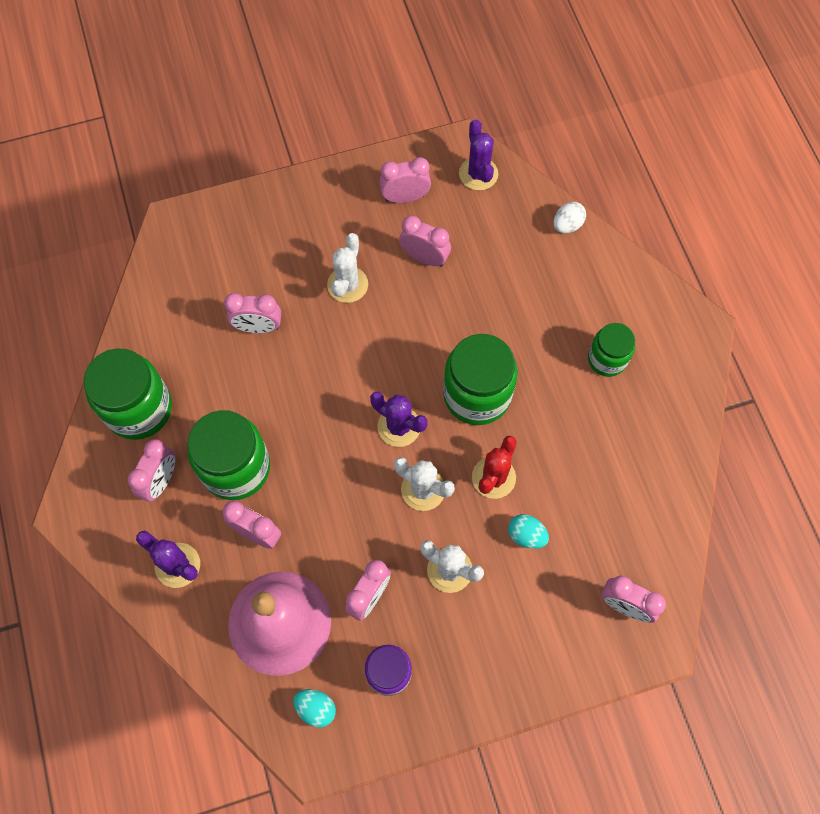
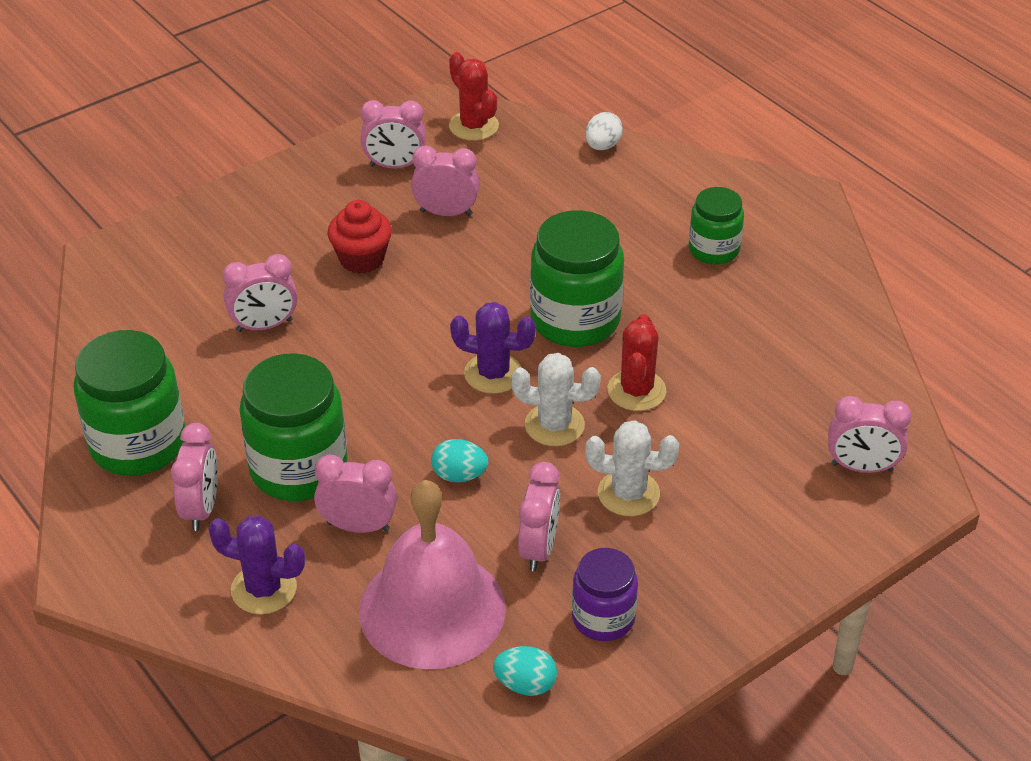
camera: 20 degrees left, 25 degrees down
white cactus [327,233,368,303] -> red cupcake [328,200,392,274]
pink clock [379,157,431,203] -> pink clock turned 150 degrees counterclockwise [360,100,426,169]
purple cactus [459,120,498,191] -> red cactus [449,52,499,141]
turquoise egg [508,514,549,549] -> turquoise egg moved to [431,439,488,482]

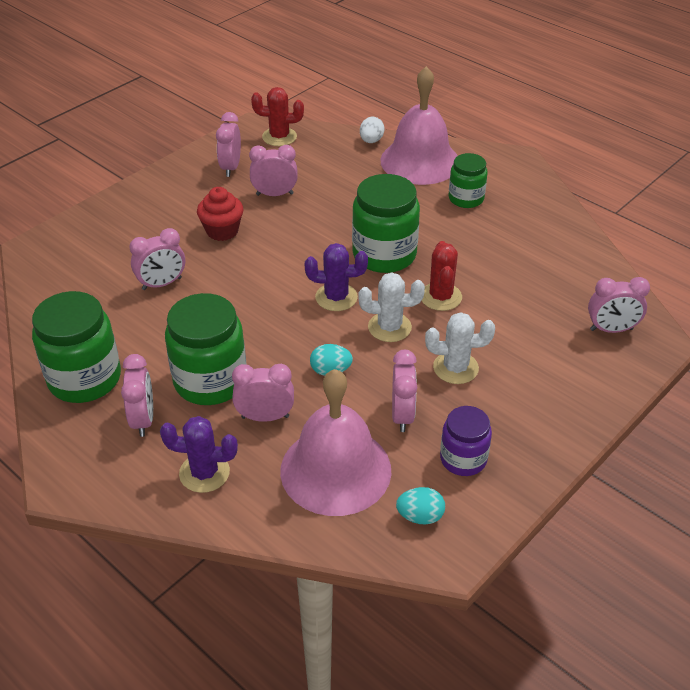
camera: 10 degrees left, 0 degrees up
pink clock [360,100,426,169] -> pink clock turned 105 degrees clockwise [216,112,241,177]
red cactus [449,52,499,141] -> red cactus turned 45 degrees counterclockwise [251,87,304,146]
none -> pink bell [380,66,458,185]

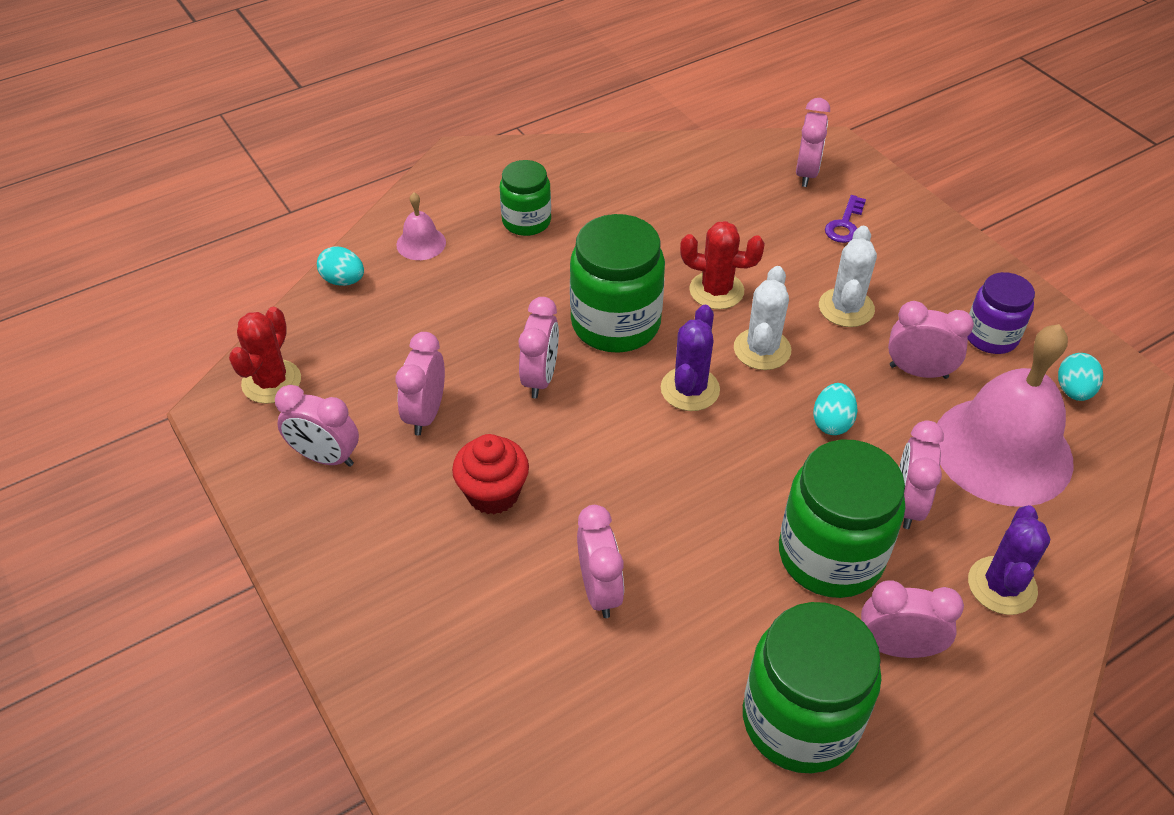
camera: 75 degrees left, 5 degrees up
white egg [360,117,384,143] -> turquoise egg [317,246,364,286]
pink bell [380,66,458,185] -> pink bell [396,193,446,260], size x0.42
none -> pink clock [519,297,559,398]
none -> purple key [825,195,866,243]

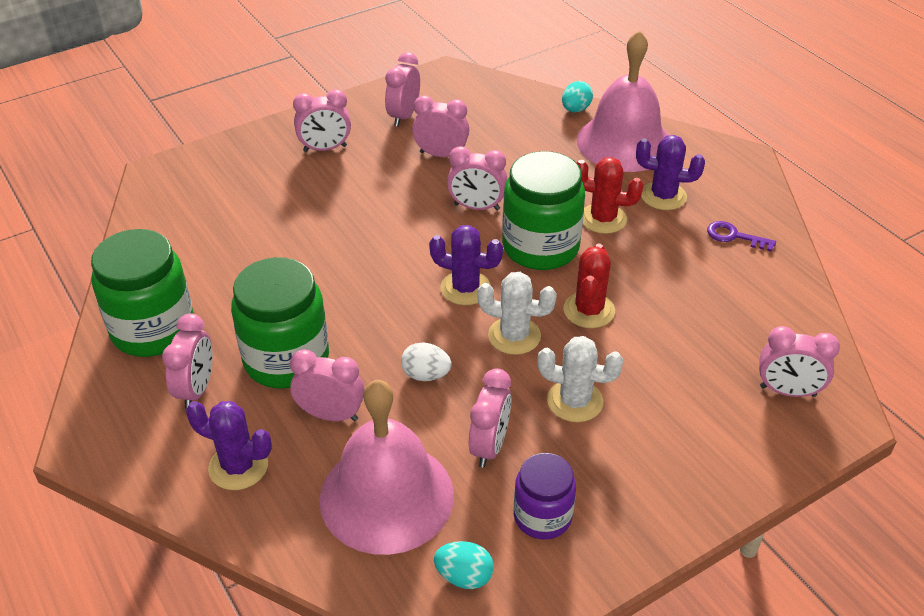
camera: 90 degrees right, 5 degrees down
red cactus [229,307,301,404] -> red cactus moved to [577,157,643,234]
pink bell [396,193,446,260] -> pink bell [577,30,669,172], size x2.36
red cupcake [452,434,529,514] -> none
green jar [500,160,551,236] -> purple cactus [636,135,705,210]
pink clock [577,505,624,618] -> pink clock moved to [293,89,351,152]
turquoise egg [813,383,857,435] -> white egg [401,342,452,381]
purple key [825,195,866,243] -> purple key moved to [707,221,776,252]

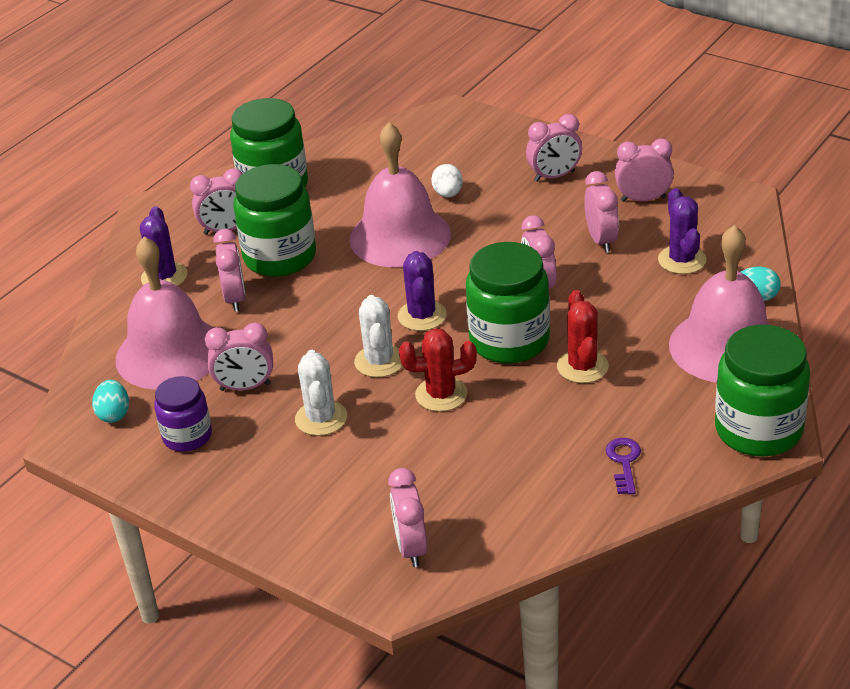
camera: 70 degrees right, 5 degrees down
pink clock [293,89,351,152] -> pink clock turned 75 degrees counterclockwise [526,114,582,182]
white egg [401,342,452,381] -> white egg moved to [431,164,463,197]
purple cactus [636,135,705,210] -> purple cactus moved to [658,188,707,274]
none -> pink bell [349,122,451,267]
none -> green jar [715,325,810,456]

